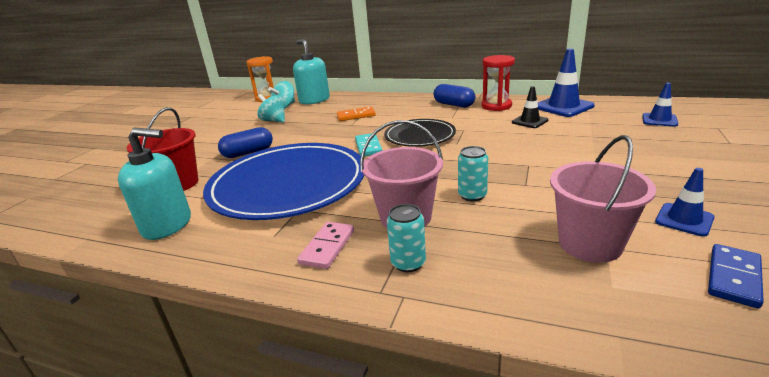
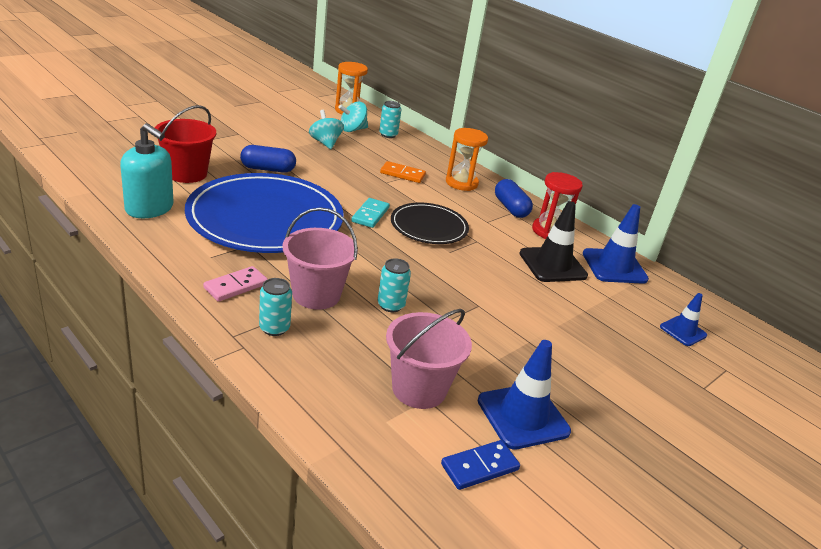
camera: 20 degrees right, 5 degrees up
turquoise soap dispenser [293,39,330,104] -> turquoise can [379,101,401,138]
black traffic cone [512,86,549,128] -> black traffic cone [519,201,588,282], size x1.69
blue traffic cone [655,168,715,237] -> blue traffic cone [478,340,571,450], size x1.69
none -> orange hourglass [446,128,488,191]

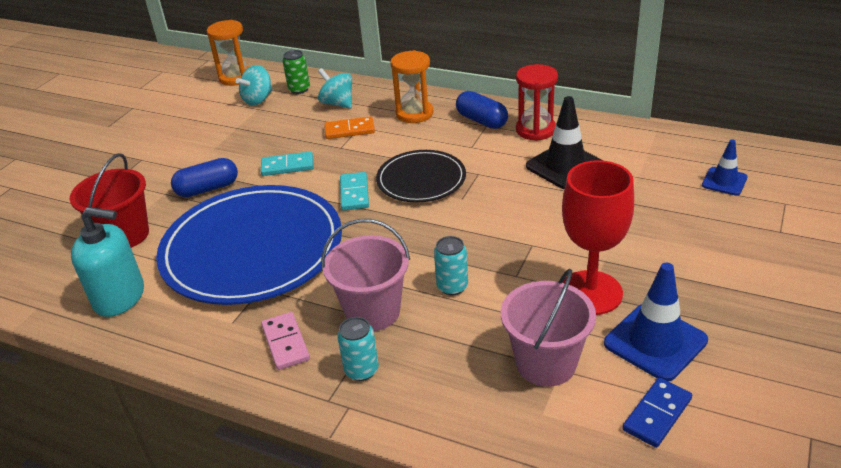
camera: 15 degrees left, 5 degrees up
pink domino [203,266,268,302] -> pink domino turned 45 degrees counterclockwise [261,312,310,370]
turquoise spinning top [309,110,344,149] -> turquoise spinning top moved to [318,68,352,109]
turquoise can [379,101,401,138] -> green can [282,50,310,94]
blue traffic cone [583,204,649,284] -> none
none -> turquoise domino [261,151,313,176]
none -> red goblet [562,160,634,315]

